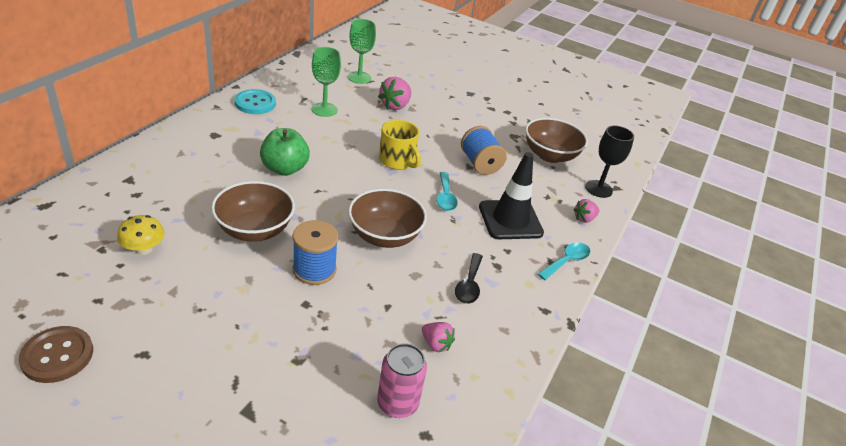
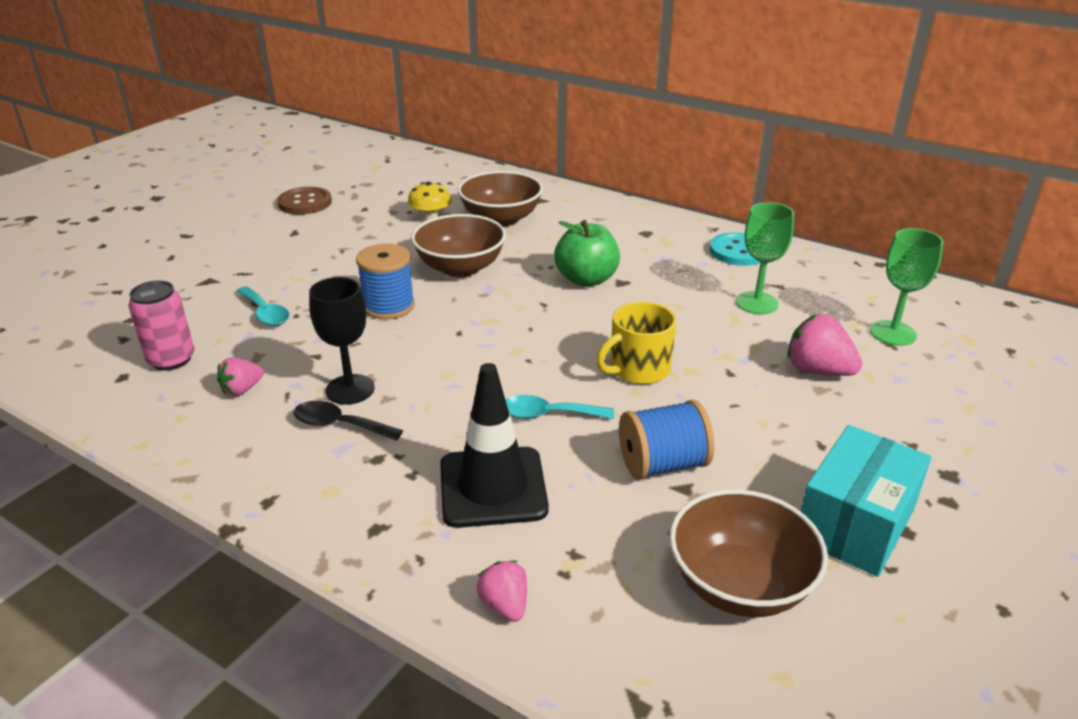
camera: 100 degrees right, 5 degrees down
brown bowl [348,189,427,248] -> brown bowl moved to [458,171,543,227]
turquoise spoon [538,242,590,280] -> turquoise spoon moved to [237,286,290,326]
black goblet [585,126,634,198] -> black goblet moved to [309,277,375,405]
none -> turquoise box [801,425,932,577]

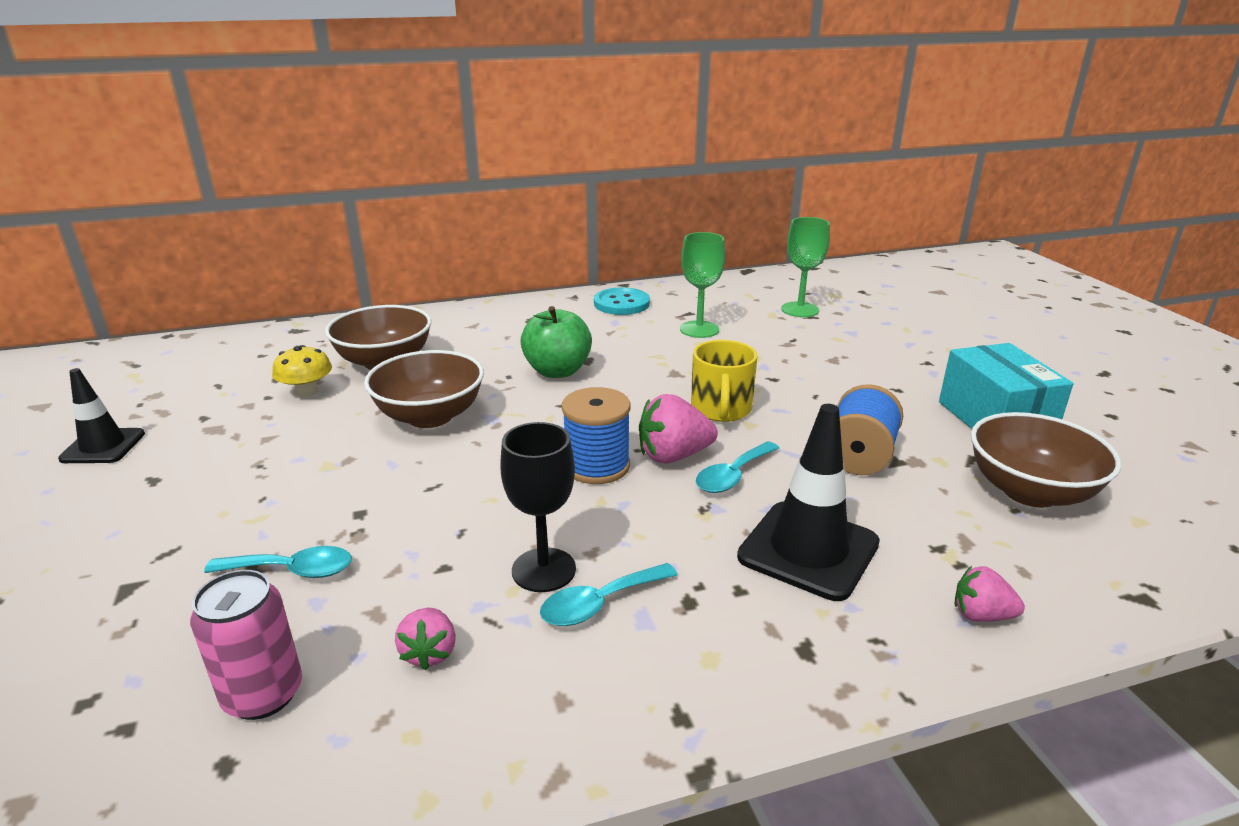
camera: 50 degrees left, 5 degrees down
brown button [277,187,332,215] -> black traffic cone [58,368,145,463]
black spoon [293,401,403,441] -> turquoise spoon [540,563,678,626]
blue spool [356,244,415,320] -> blue spool moved to [562,387,631,484]
pink strawberry [787,314,862,376] -> pink strawberry moved to [639,394,718,463]

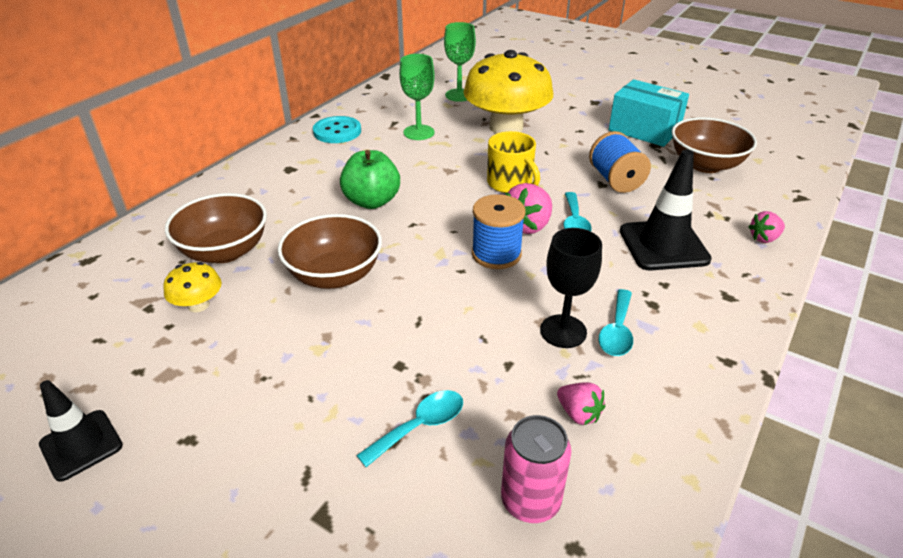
camera: 40 degrees left, 10 degrees up
none -> yellow mushroom [463,50,554,134]

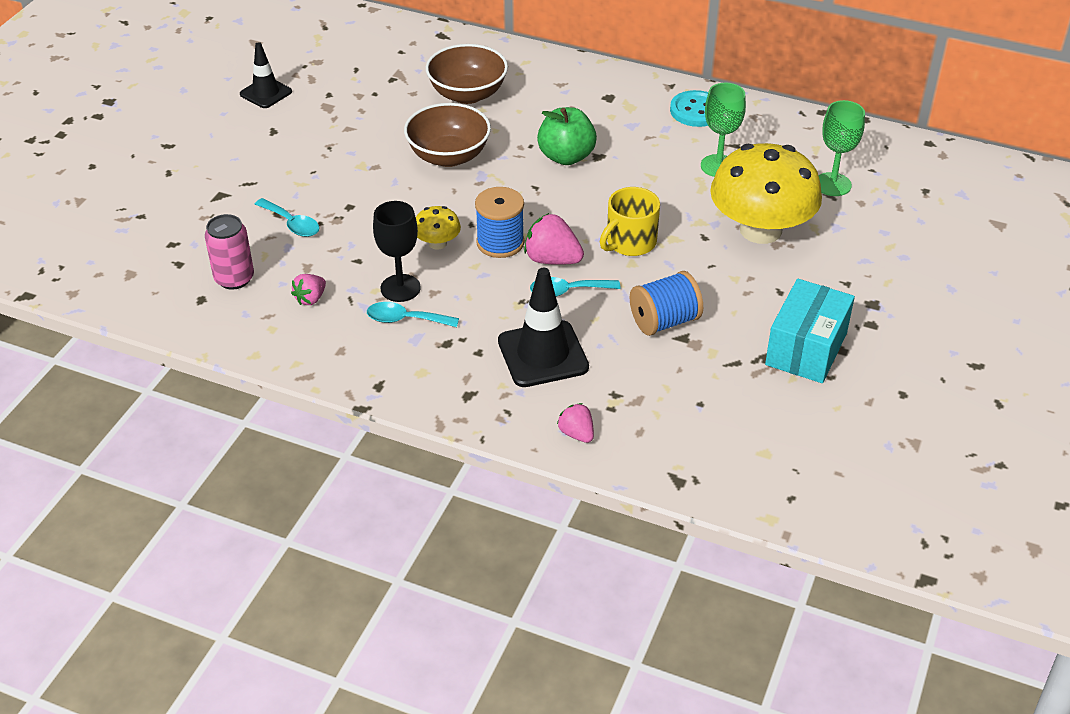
camera: 80 degrees right, 5 degrees up
yellow mushroom [163,262,222,312] -> yellow mushroom moved to [416,206,461,250]
brown bowl [672,117,757,173] -> none

